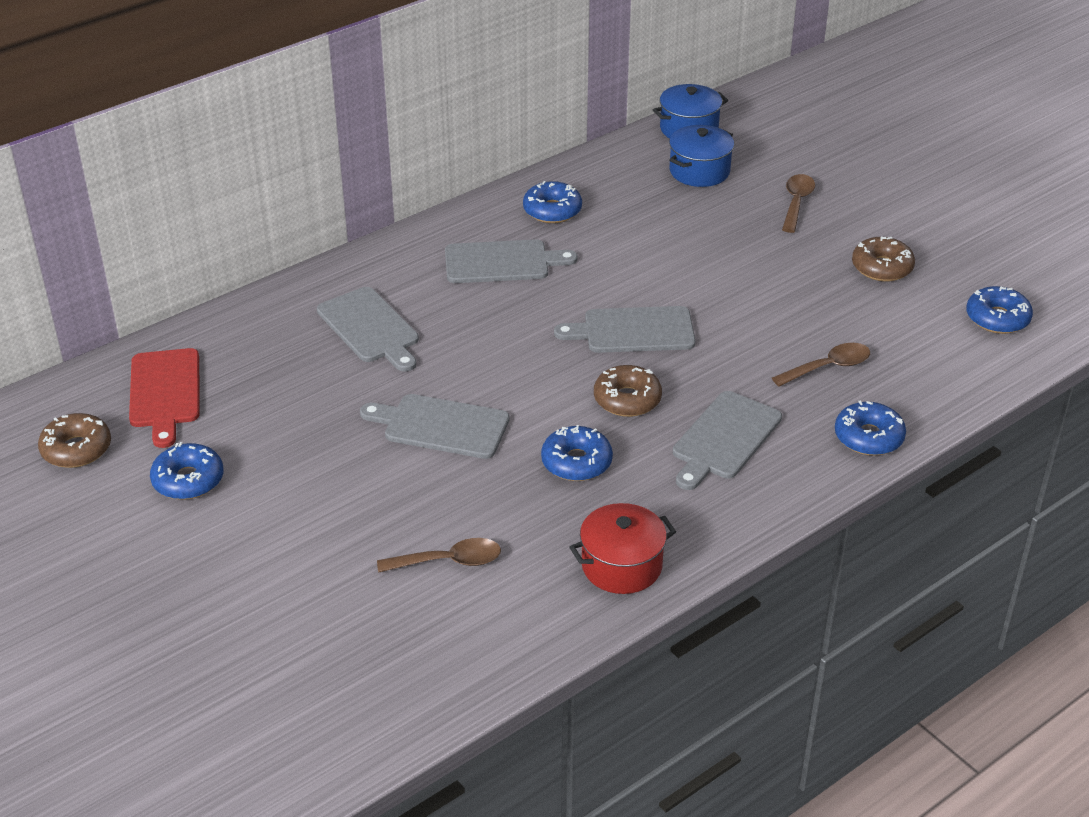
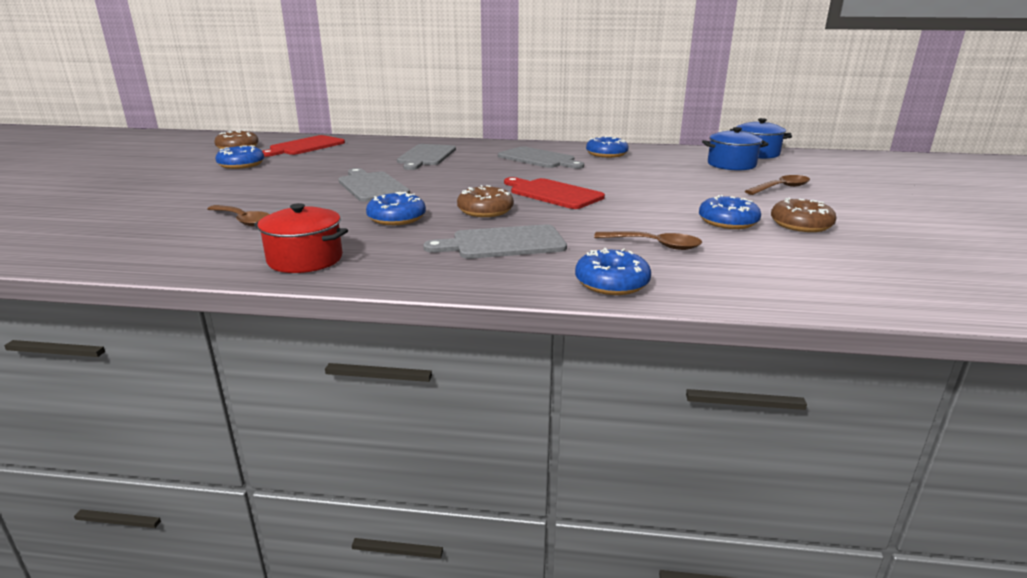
camera: 45 degrees right, 15 degrees down
grey cutting board [554,306,696,353] -> red cutting board [504,177,605,209]
blue donut [966,286,1033,334] -> blue donut moved to [699,195,761,229]

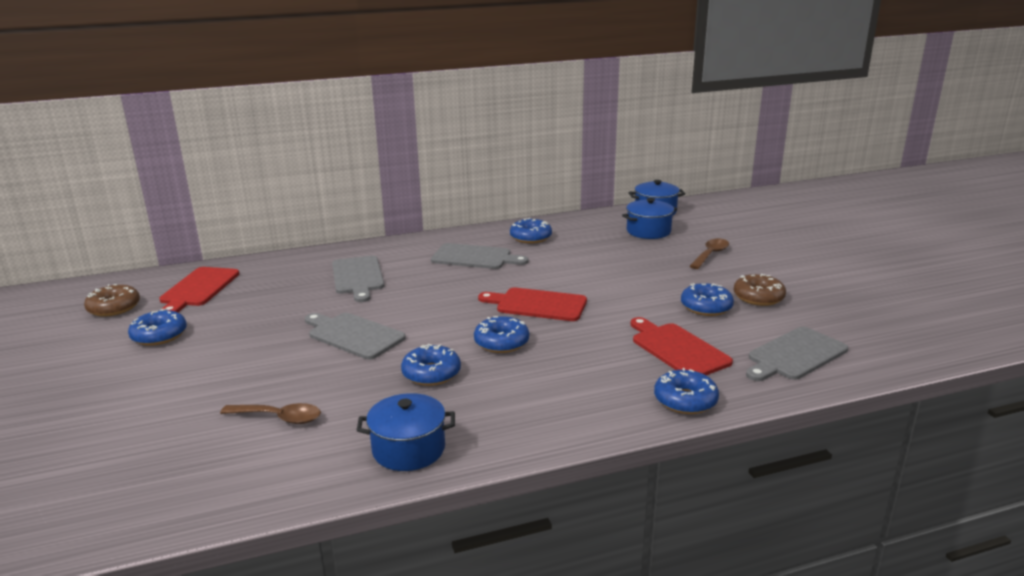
camera: 25 degrees left, 0 degrees up
red pot [254,203,348,273] -> blue pot [356,393,455,471]
grey cutting board [424,225,567,259] -> grey cutting board moved to [746,327,848,381]
brown donut [457,185,514,217] -> blue donut [474,316,529,353]
brown spoon [594,231,702,250] -> red cutting board [631,317,733,375]

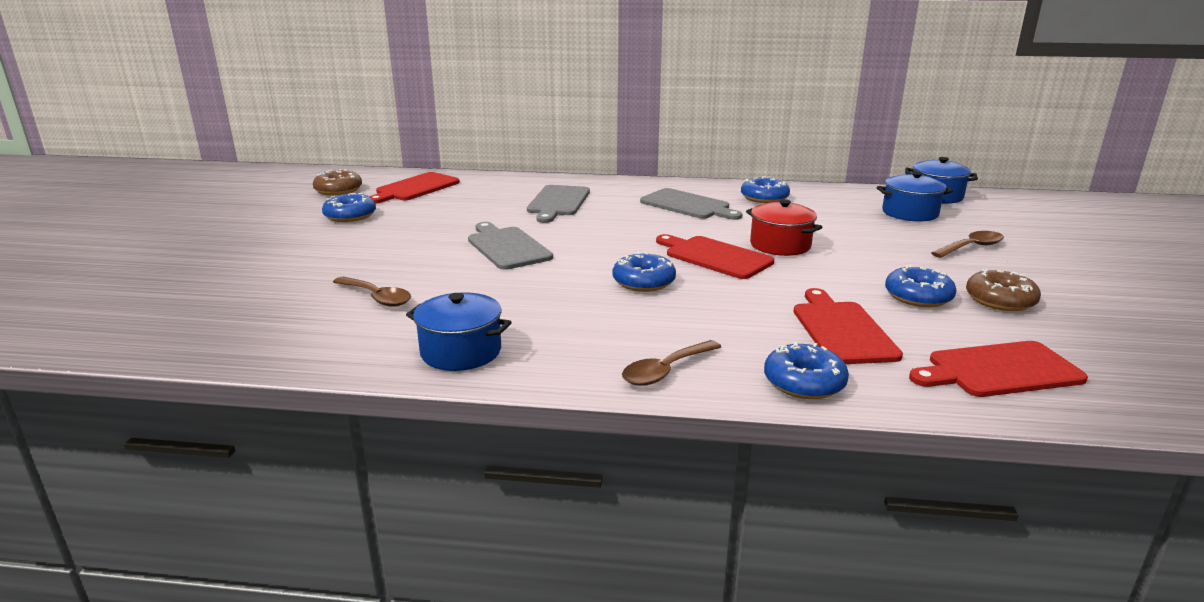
camera: 25 degrees right, 0 degrees up
blue donut [401,344,461,386] -> none
grey cutting board [746,327,848,381] -> red cutting board [909,341,1088,397]
none -> brown spoon [622,340,721,386]
none -> red pot [746,199,822,256]

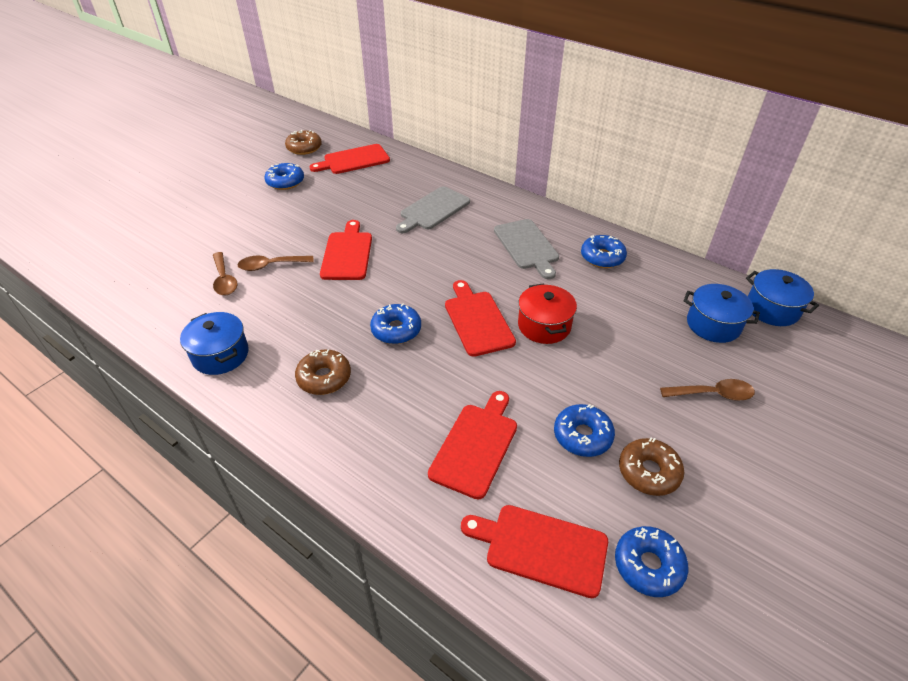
camera: 30 degrees right, 20 degrees up
grey cutting board [468,222,553,270] -> red cutting board [320,220,372,280]
brown spoon [622,340,721,386] -> brown spoon moved to [238,255,314,271]
blue donut [764,342,849,399] -> blue donut moved to [615,526,688,597]
none -> brown donut [295,349,351,395]

